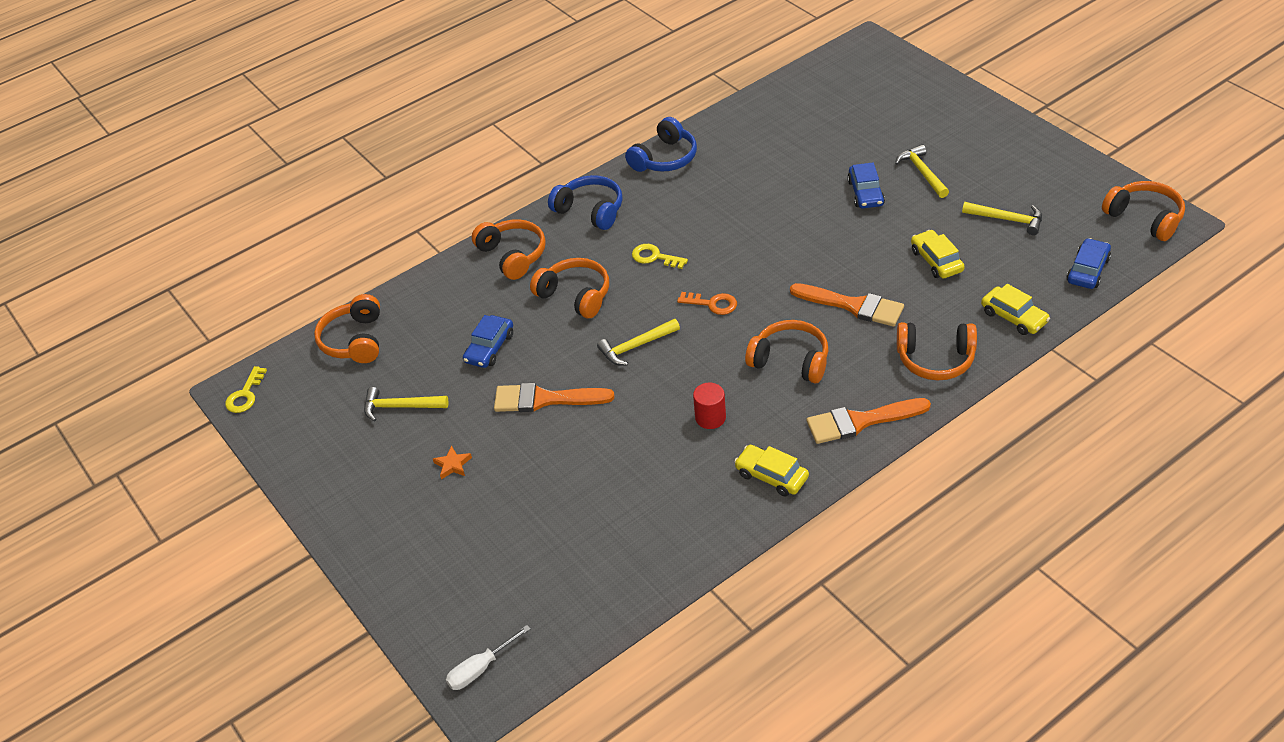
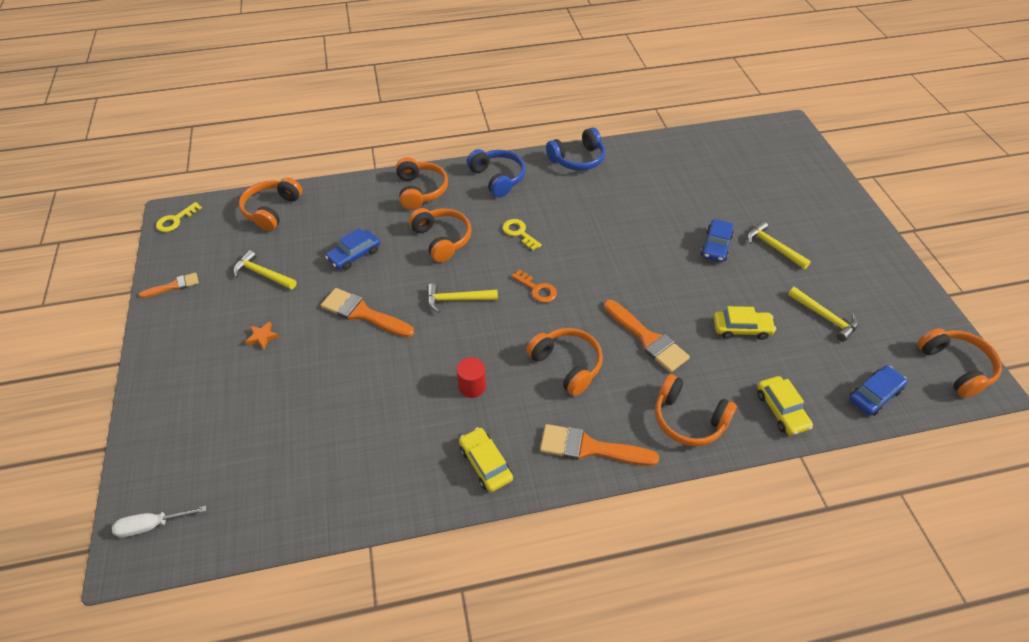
camera: 20 degrees right, 5 degrees up
yellow hammer [895,144,949,198] -> yellow hammer turned 45 degrees counterclockwise [747,221,811,269]
yellow car [911,230,965,279] -> yellow car turned 90 degrees clockwise [713,306,776,340]
none -> orange brush [138,272,199,298]

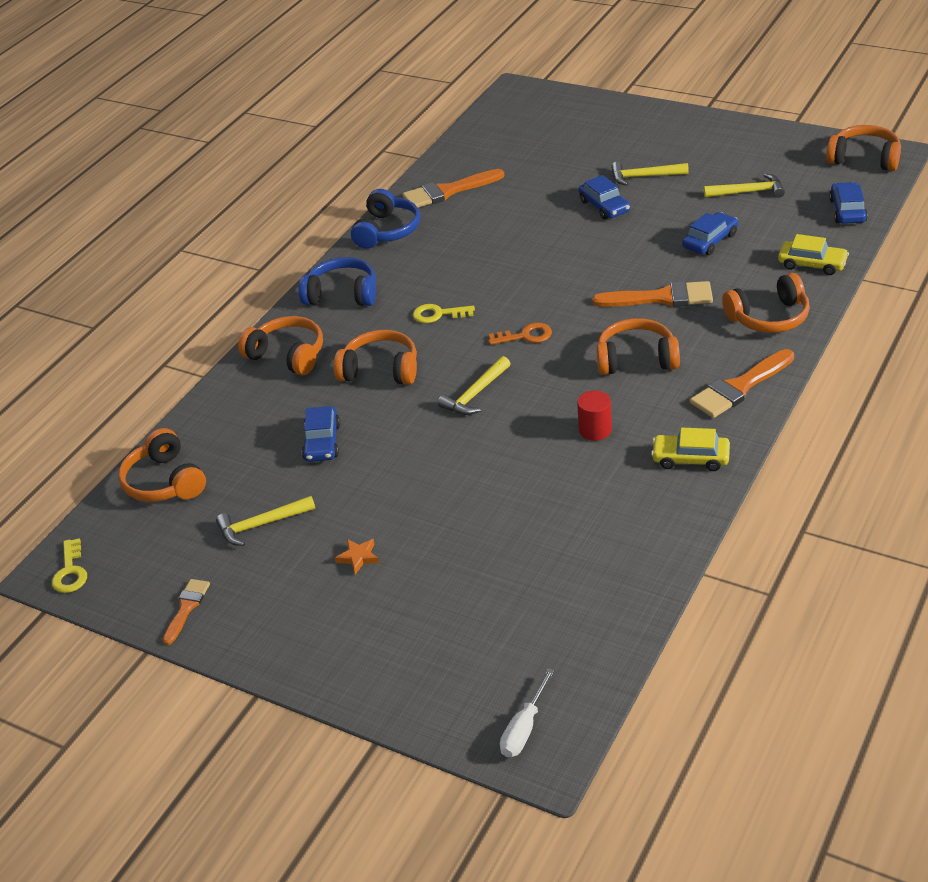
camera: 45 degrees left, 10 degrees down
orange brush [321,288,414,338] -> orange brush moved to [403,169,504,208]
yellow car [713,306,776,340] -> blue car [682,212,738,255]

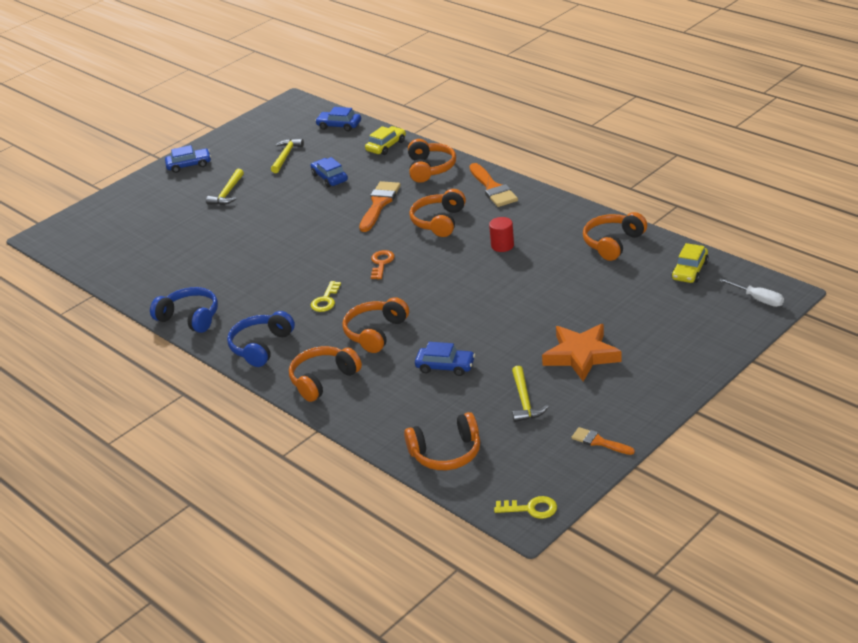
camera: 75 degrees left, 5 degrees down
orange star [335,539,379,574] -> orange star [542,324,622,382], size x2.40
orange brush [403,169,504,208] -> none
yellow hammer [438,356,511,415] -> none
blue car [578,175,631,220] -> blue car moved to [165,145,211,173]
yellow car [651,428,730,471] -> yellow car moved to [671,243,709,283]
orange headphones [826,125,901,171] -> orange headphones moved to [583,212,647,261]

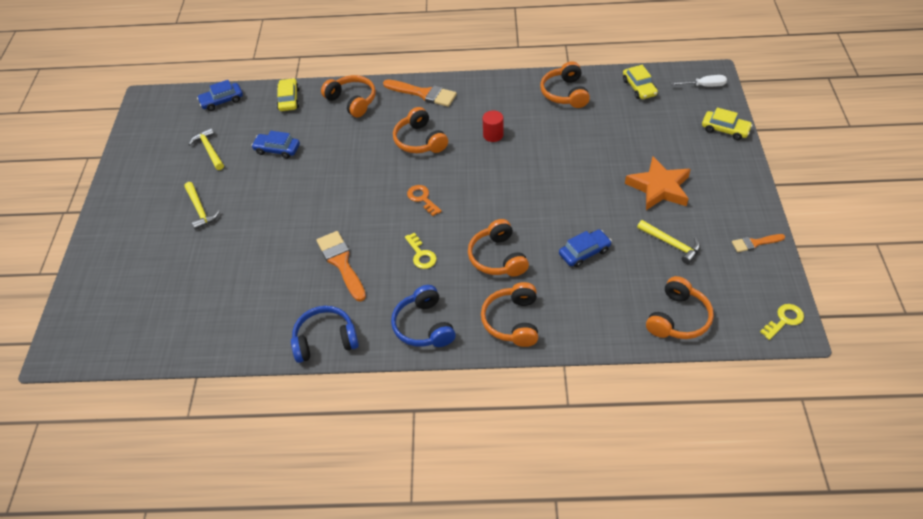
camera: 45 degrees left, 15 degrees up
blue car [165,145,211,173] -> none
orange brush [359,181,401,232] -> orange brush moved to [316,231,366,302]
none -> yellow car [702,108,753,140]

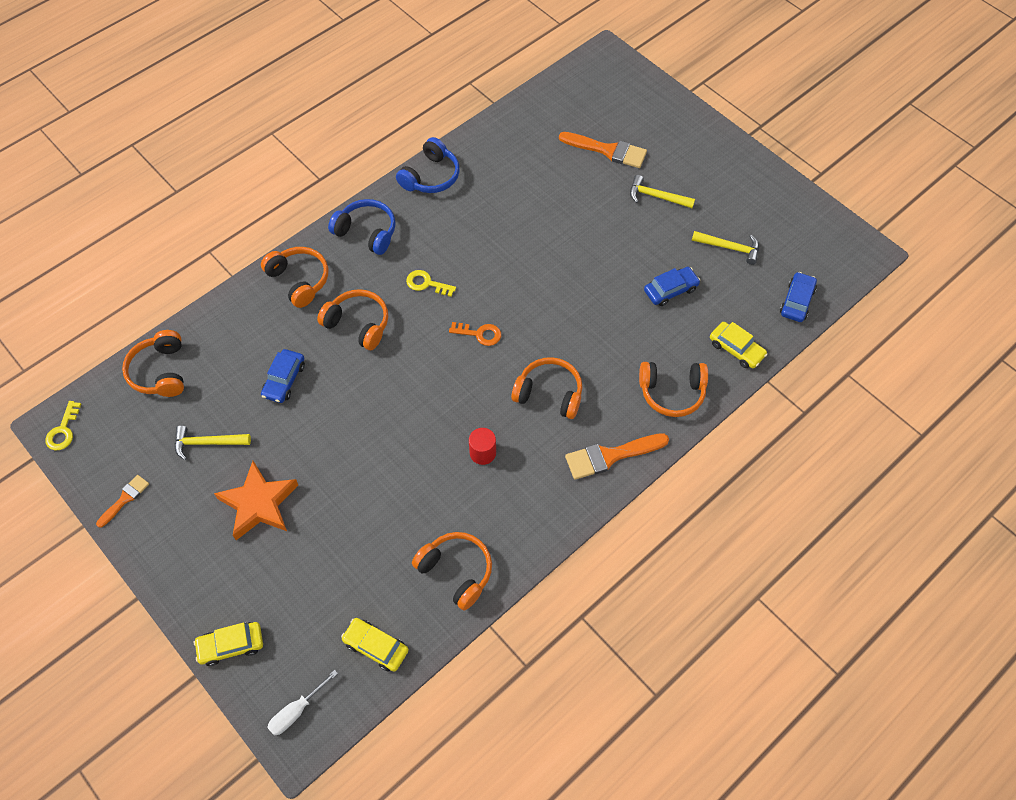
camera: 135 degrees right, 10 degrees up
orange brush [316,231,366,302] -> orange brush moved to [559,132,647,168]

